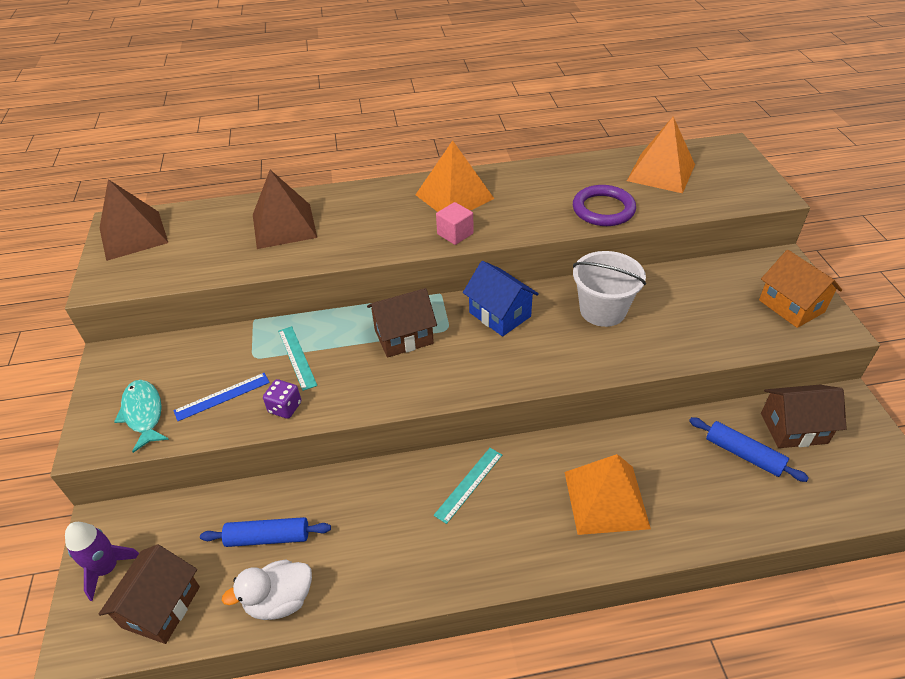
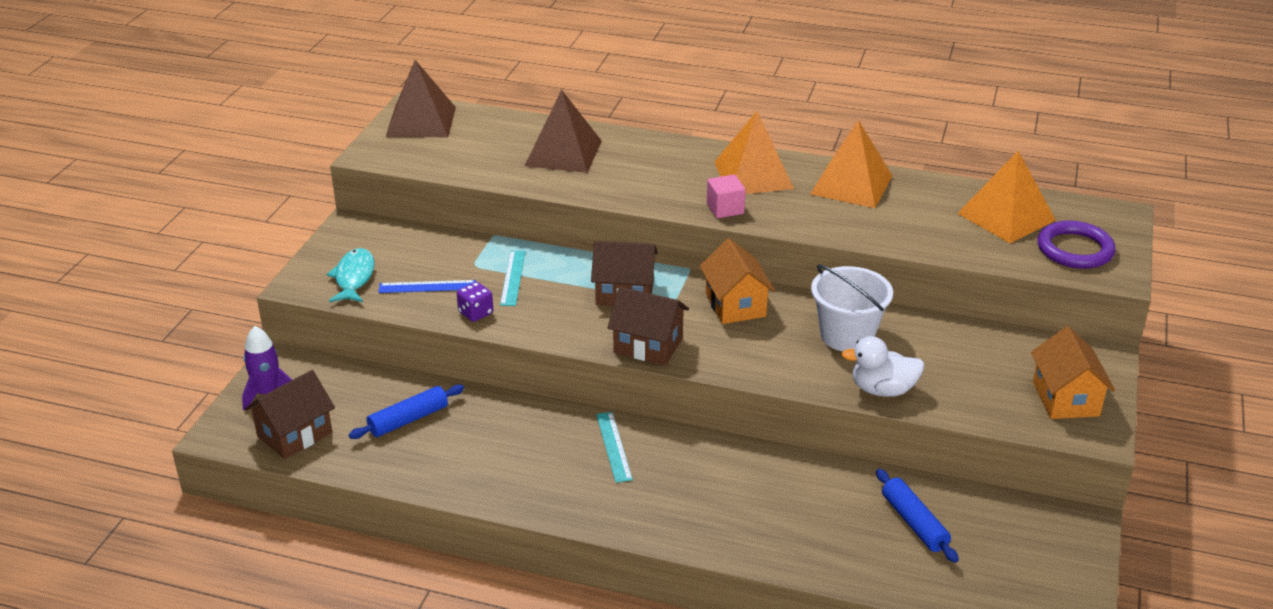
camera: 25 degrees right, 10 degrees down
blue rolling pin [200,517,331,547] -> blue rolling pin turned 60 degrees counterclockwise [349,384,464,439]
white duck [222,559,312,620] -> white duck moved to [841,336,925,397]
turquoise ruler [434,448,502,524] -> turquoise ruler turned 75 degrees counterclockwise [596,412,633,483]
blue house [463,261,539,336] -> orange house [700,238,775,324]
orange pyramid [565,454,651,535] -> orange pyramid moved to [810,120,892,208]
purple ring [573,185,636,226] -> purple ring moved to [1038,221,1116,269]
brown house [761,385,847,448] -> brown house moved to [607,287,689,365]

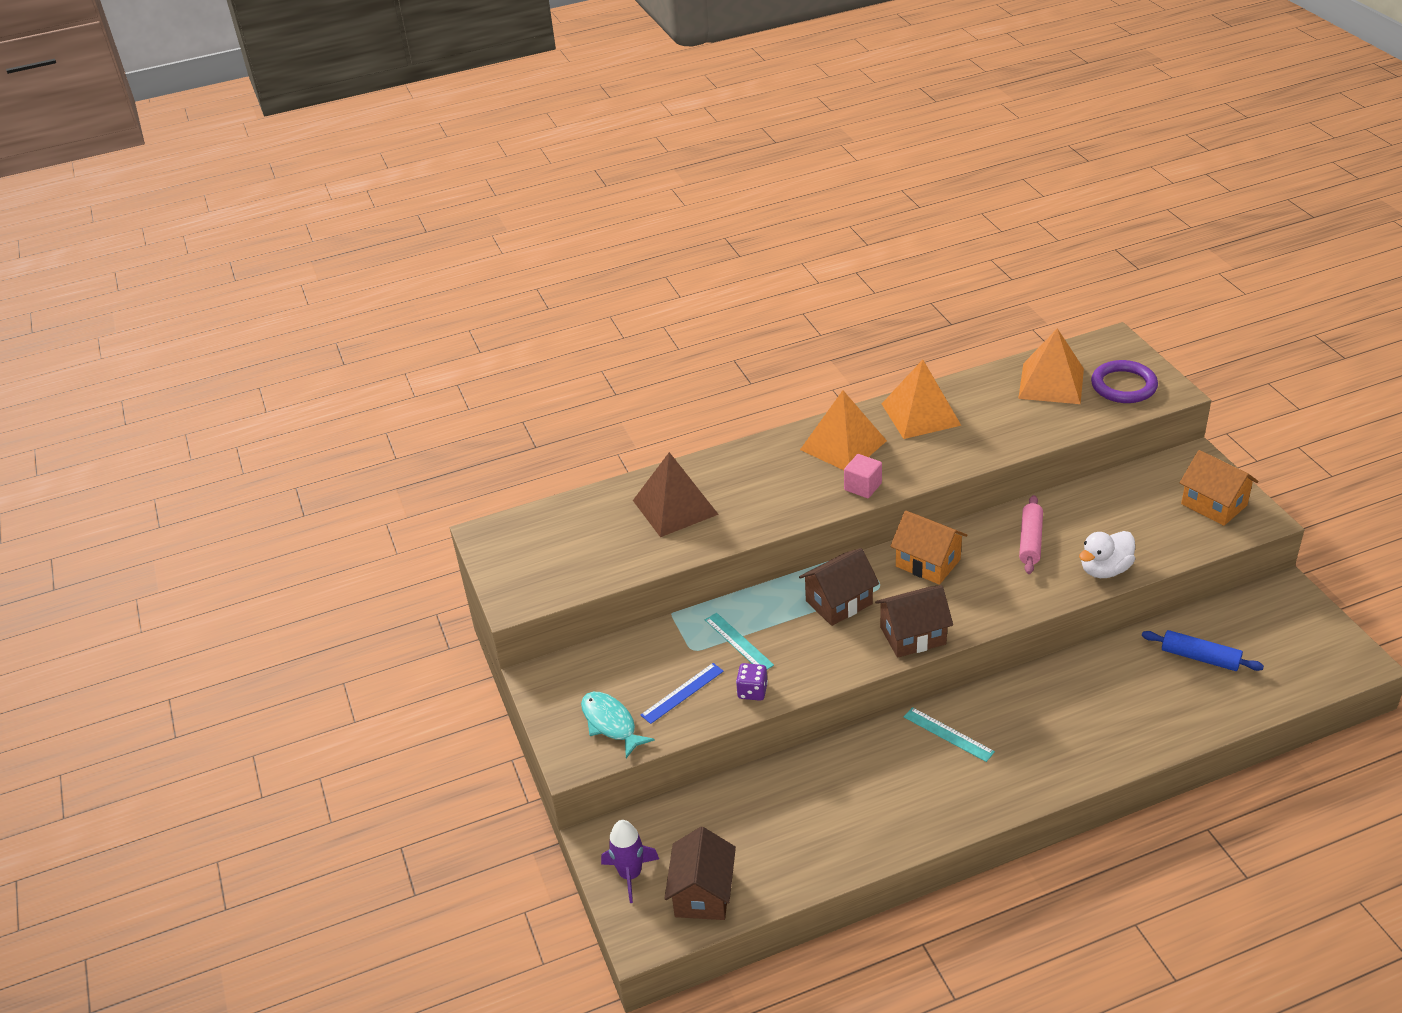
camera: 35 degrees left, 5 degrees up
blue rolling pin [349,384,464,439] -> none
brown pyramid [386,60,456,137] -> none
white bucket [811,264,893,351] -> pink rolling pin [1019,495,1043,574]

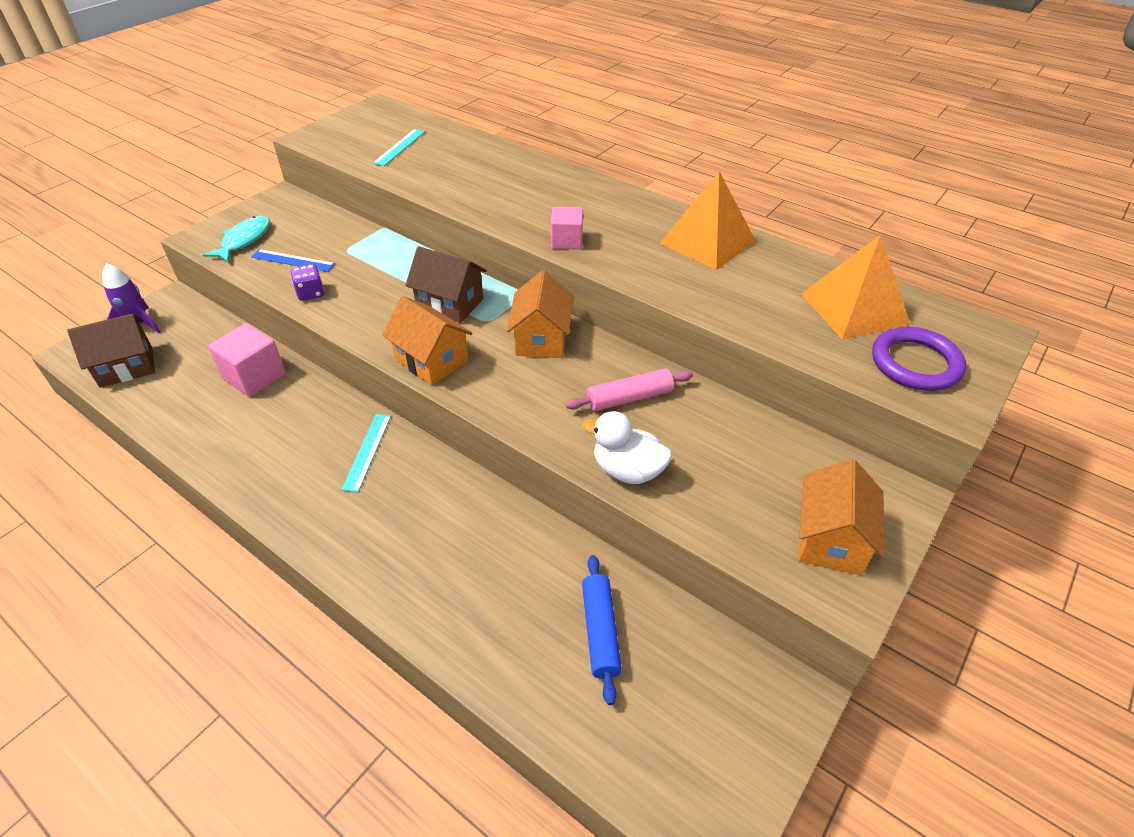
camera: 55 degrees right, 5 degrees up
brown pyramid [633,452,719,537] -> none
turquoise ruler [705,613,774,670] -> turquoise ruler moved to [373,129,426,166]
orange pyramid [800,390,887,470] -> none
brown house [875,585,953,658] -> orange house [382,296,472,385]
none -> pink cube [208,323,286,397]

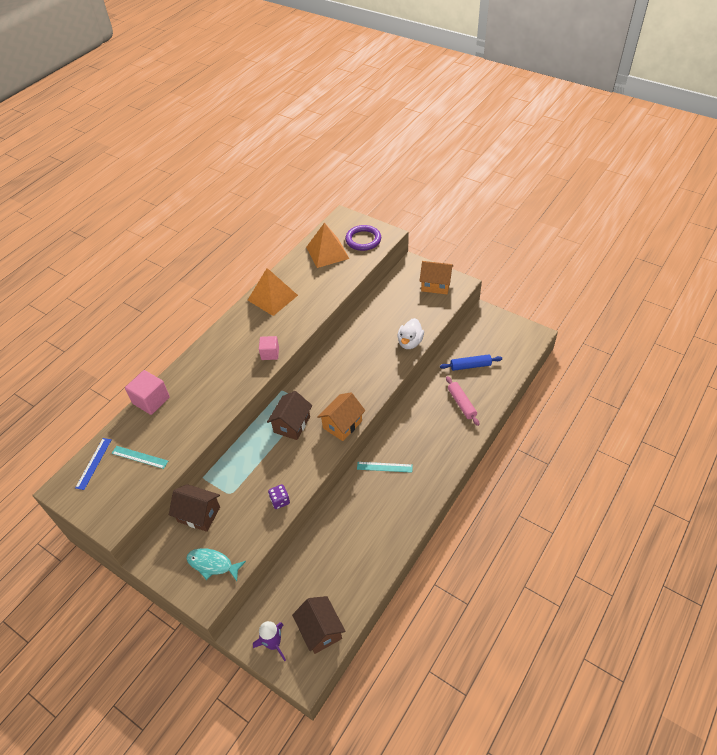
camera: 90 degrees left, 5 degrees up
pink cube [208,323,286,397] -> pink cube moved to [125,370,170,415]
blue ruler [251,249,335,272] -> blue ruler moved to [75,438,111,490]
orange house [507,270,574,358] -> none
pink rolling pin [565,368,693,411] -> pink rolling pin moved to [446,376,480,426]
none -> brown house [169,484,220,532]

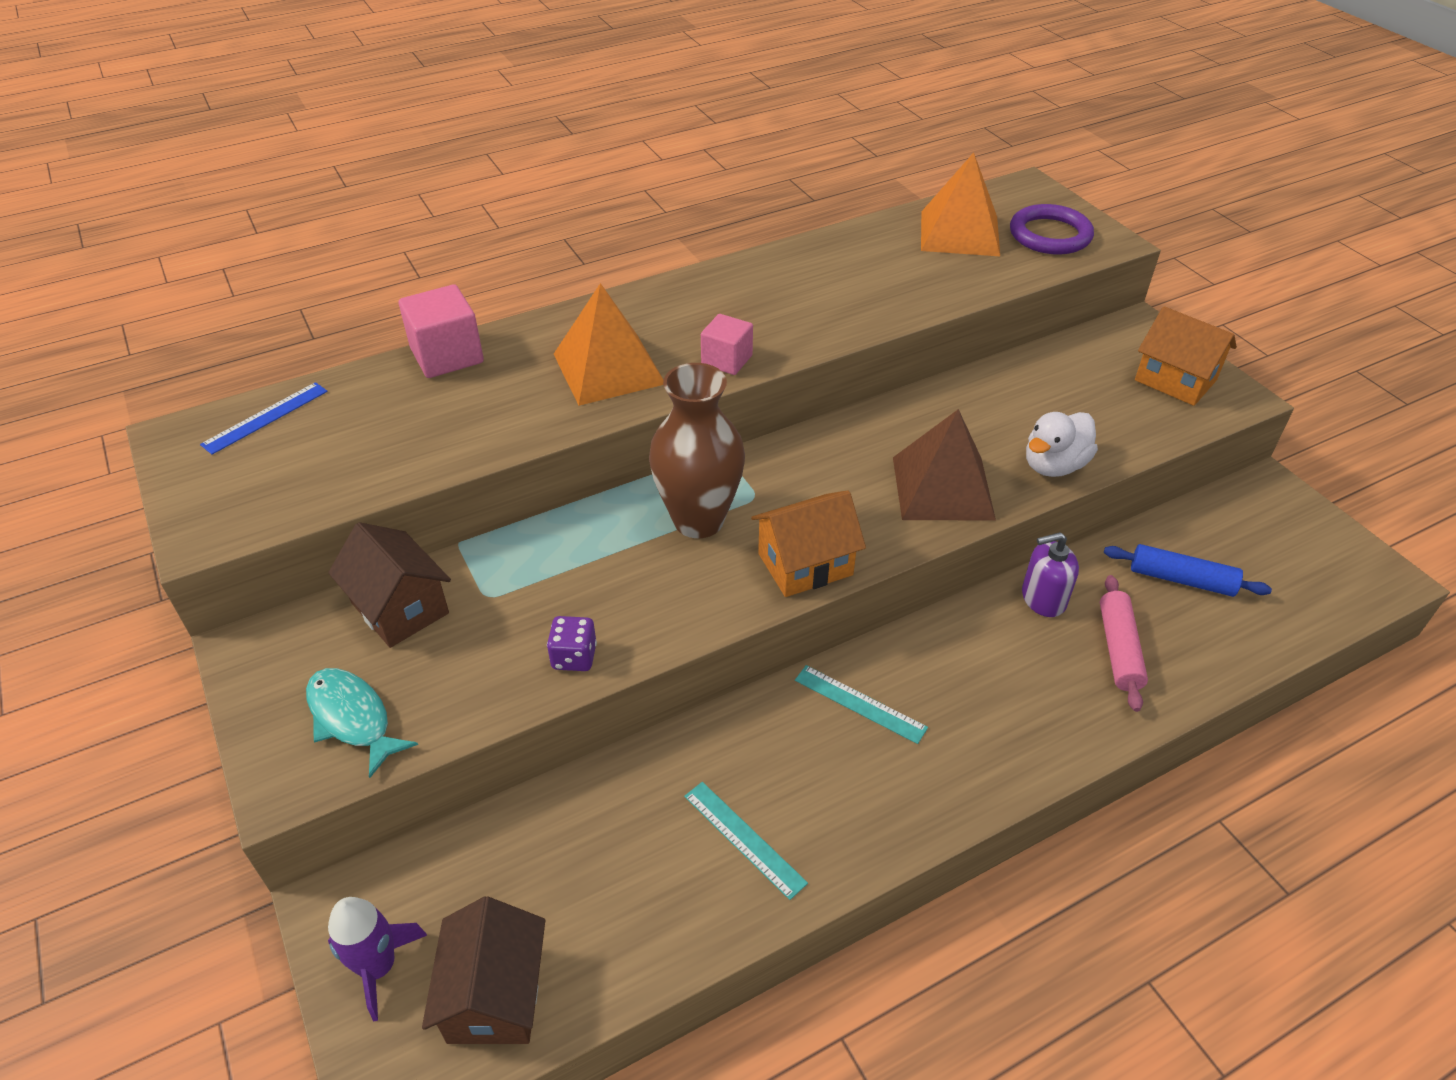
camera: 25 degrees right, 5 degrees down
turquoise ruler [111,446,168,469] -> turquoise ruler moved to [684,782,808,900]
orange pyramid [248,268,298,316] -> orange pyramid moved to [554,283,664,406]
brown house [267,391,312,440] -> brown vase [649,363,745,538]
none -> brown pyramid [893,409,996,521]
none -> purple soap dispenser [1022,532,1079,617]

